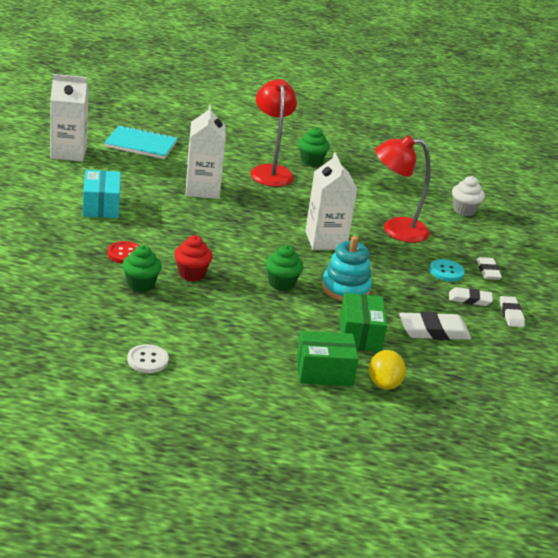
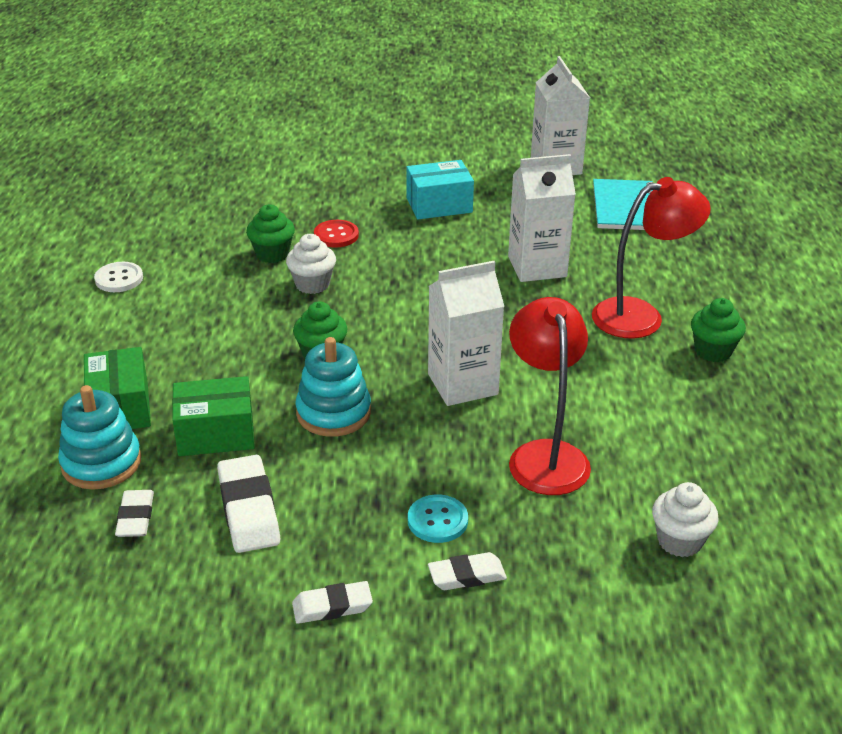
camera: 85 degrees right, 5 degrees up
red cupcake [174,235,213,281] -> white cupcake [286,234,336,294]
yellow lemon [369,350,406,389] -> turquoise stacking toy [58,385,141,490]
white eraser [449,287,493,306] -> white eraser moved to [115,490,154,537]

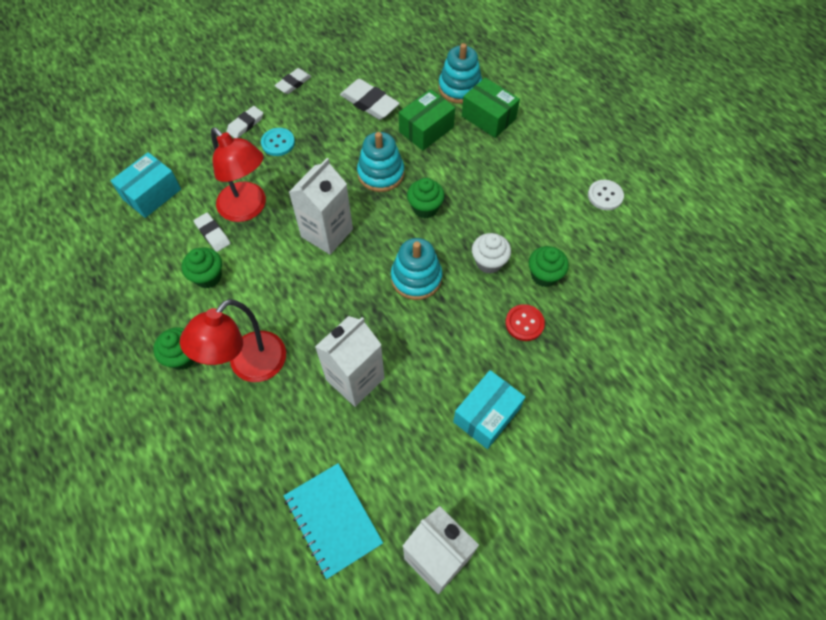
camera: 145 degrees right, 25 degrees up
white eraser [115,490,154,537] -> white eraser moved to [194,213,230,252]
white cupcake [652,482,719,557] -> turquoise box [111,152,181,218]
none -> green cupcake [182,247,222,288]
none -> turquoise stacking toy [391,238,442,300]

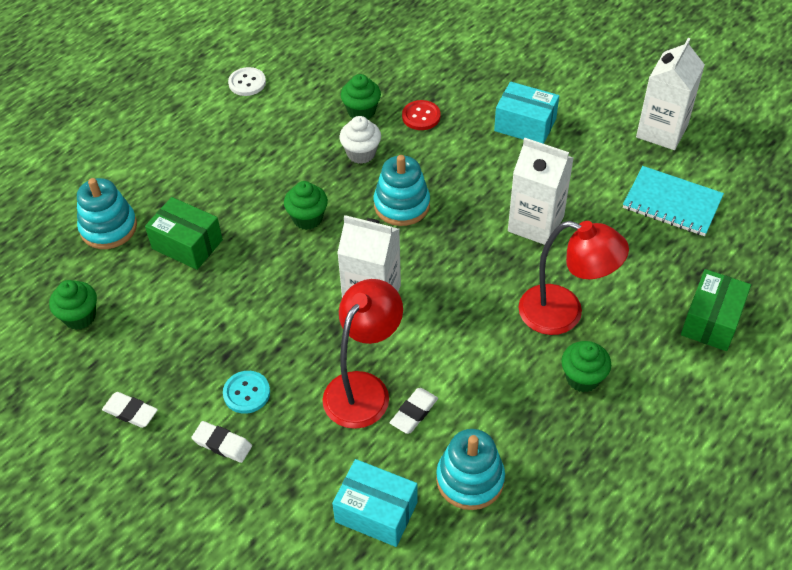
camera: 105 degrees left, 10 degrees down
green cupcake [182,247,222,288] -> green cupcake moved to [49,280,97,330]
turquoise notebook [284,463,383,579] -> turquoise notebook turned 75 degrees clockwise [623,166,724,236]
white eraser [340,79,400,120] -> none
turquoise stacking toy [357,132,404,192] -> turquoise stacking toy moved to [436,429,505,510]
green box [462,78,520,138] -> green box moved to [681,269,751,351]

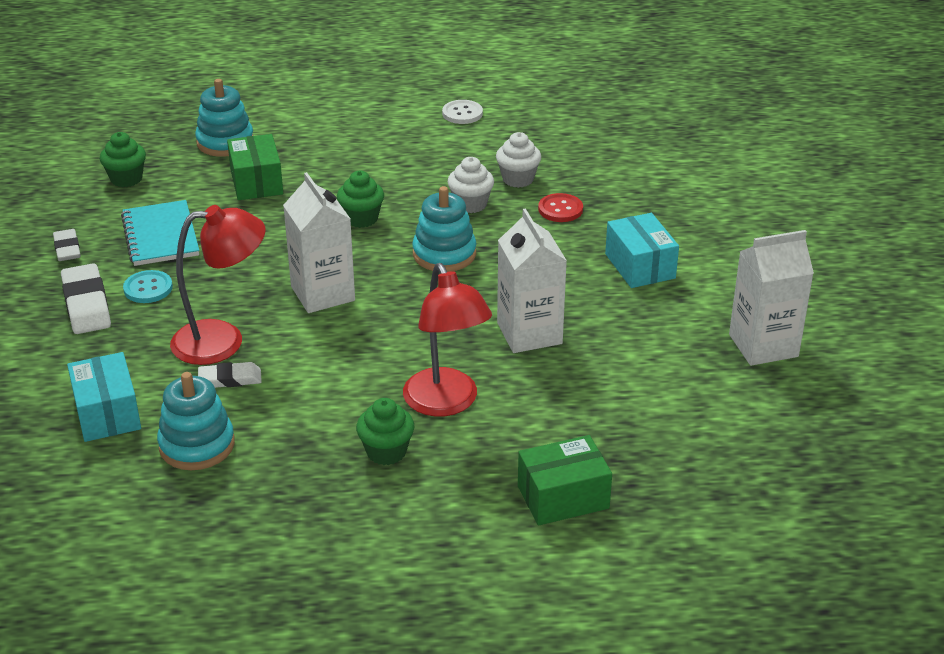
camera: 45 degrees right, 15 degrees down
white eraser [191,421,252,463] -> white eraser [61,263,111,334], size x1.60
green cupcake [341,74,381,120] -> white cupcake [496,132,541,188]
turquoise notebook [623,166,724,236] -> turquoise notebook moved to [121,200,199,266]

